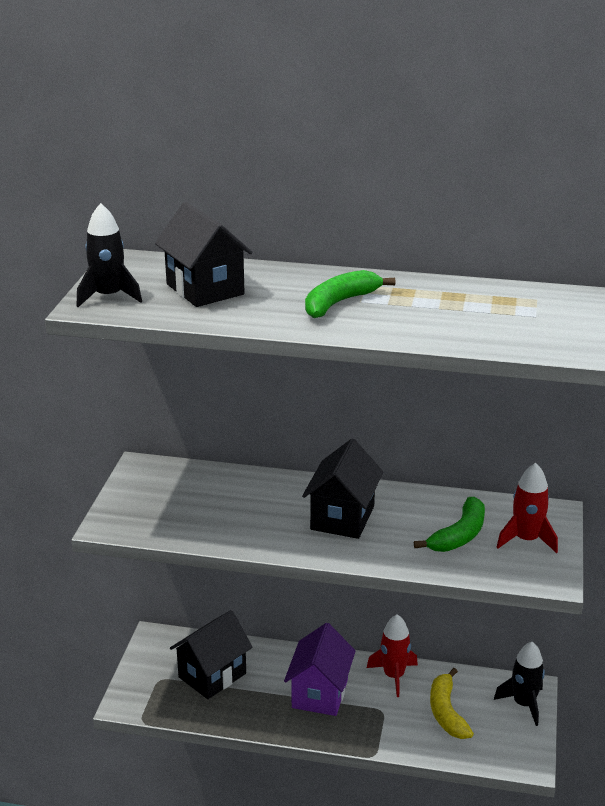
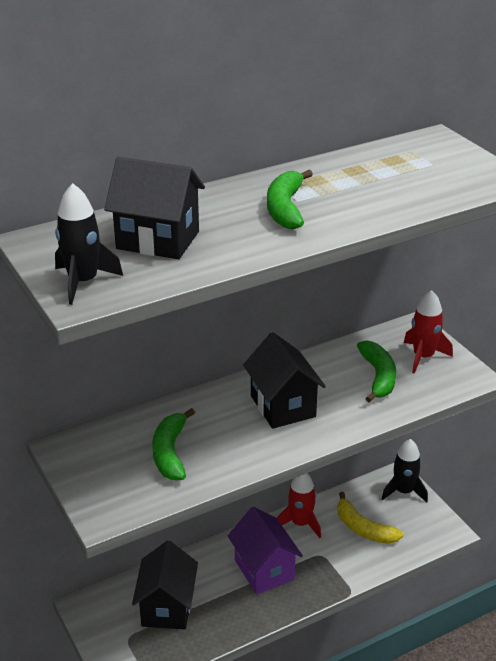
camera: 40 degrees left, 5 degrees up
none -> green banana [152,408,195,480]

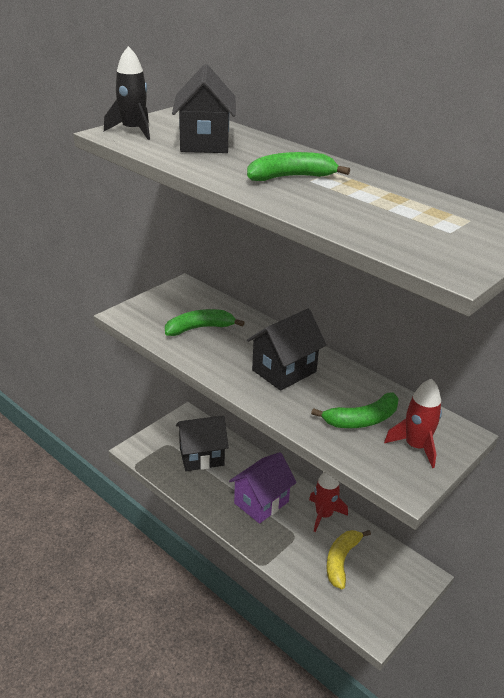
camera: 70 degrees right, 0 degrees up
black rocket [382,439,428,503] -> none

